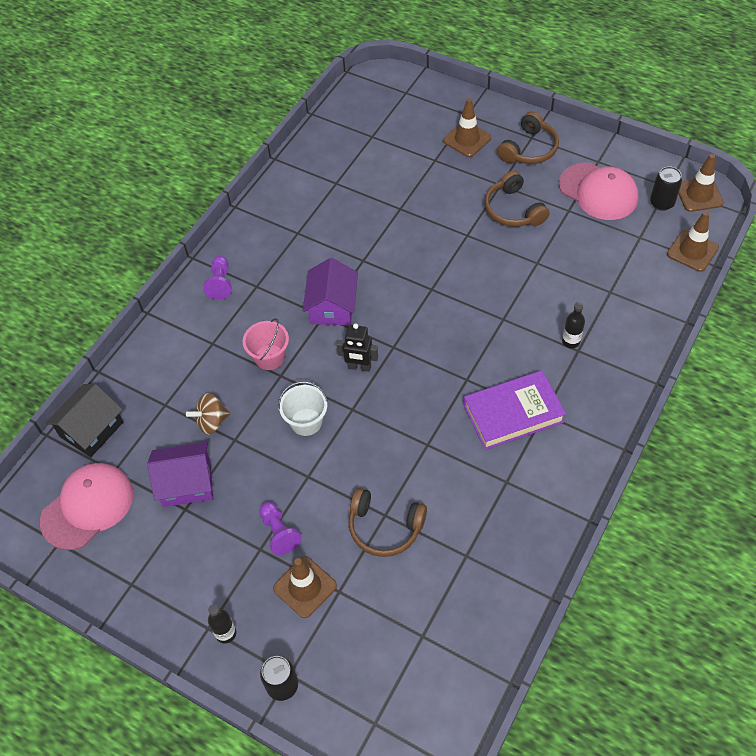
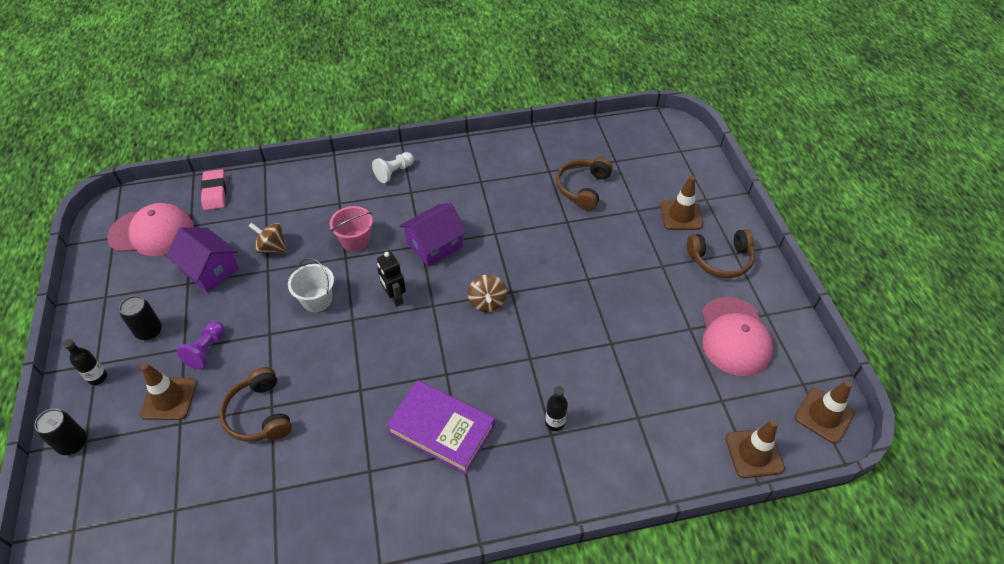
camera: 45 degrees right, 5 degrees down
black house [46,384,123,457] -> pink eraser [201,169,226,210]
purple pawn [203,256,232,300] -> white pawn [372,152,414,183]
brown headphones [485,171,549,227] -> brown headphones moved to [556,157,613,210]
black can [650,166,682,211] -> black can moved to [119,296,162,340]
none -> brown spinning top [468,275,507,312]

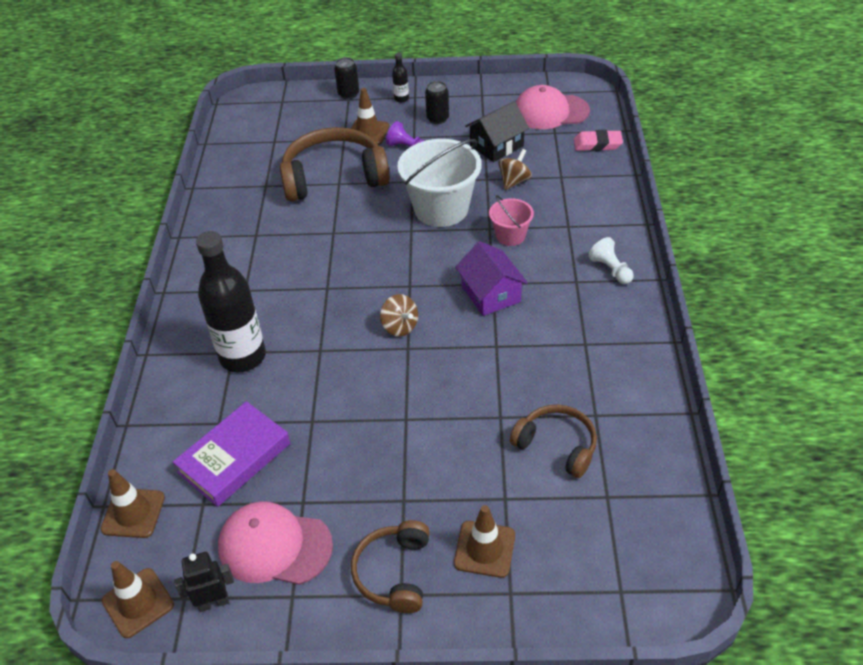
camera: 105 degrees right, 5 degrees down
pink cap [107,203,194,256] -> pink cap turned 75 degrees clockwise [516,85,590,129]
purple house [166,227,239,293] -> black house [465,101,529,162]
brown headphones [219,367,292,442] -> brown headphones [280,127,390,201], size x1.73
white bucket [288,258,334,312] -> white bucket [398,139,482,227], size x1.91
black robot [377,252,406,306] -> black robot moved to [174,552,234,612]
purple book [386,380,495,474] -> purple book moved to [173,401,290,507]
brown spinning top [468,275,507,312] -> brown spinning top turned 135 degrees counterclockwise [380,294,418,336]
black bottle [545,386,568,431] -> black bottle [196,231,266,372], size x2.41

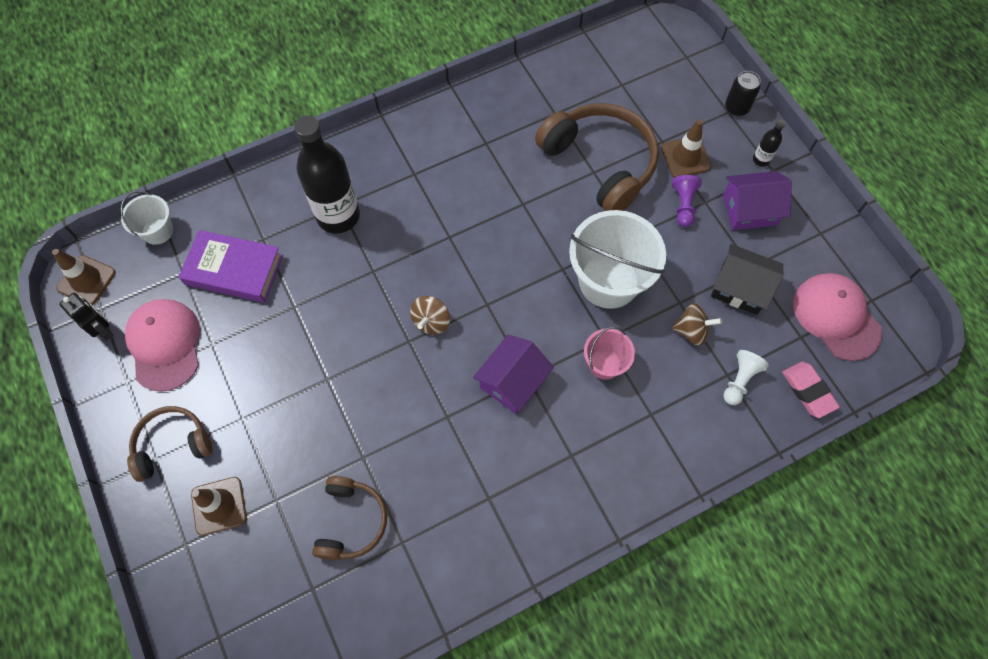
camera: 60 degrees right, 20 degrees up
brown traffic cone [101,469,165,538] -> white bucket [120,191,173,245]
black can [425,81,449,124] -> purple house [723,171,792,230]
white pawn [588,237,634,284] -> white pawn moved to [723,350,769,405]

